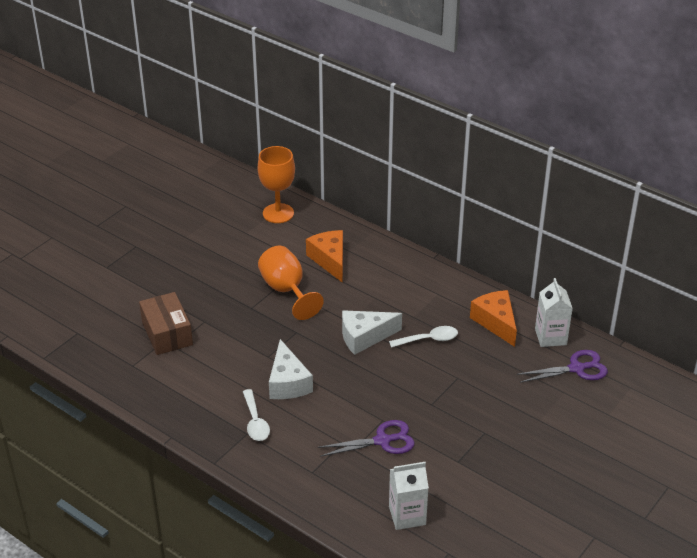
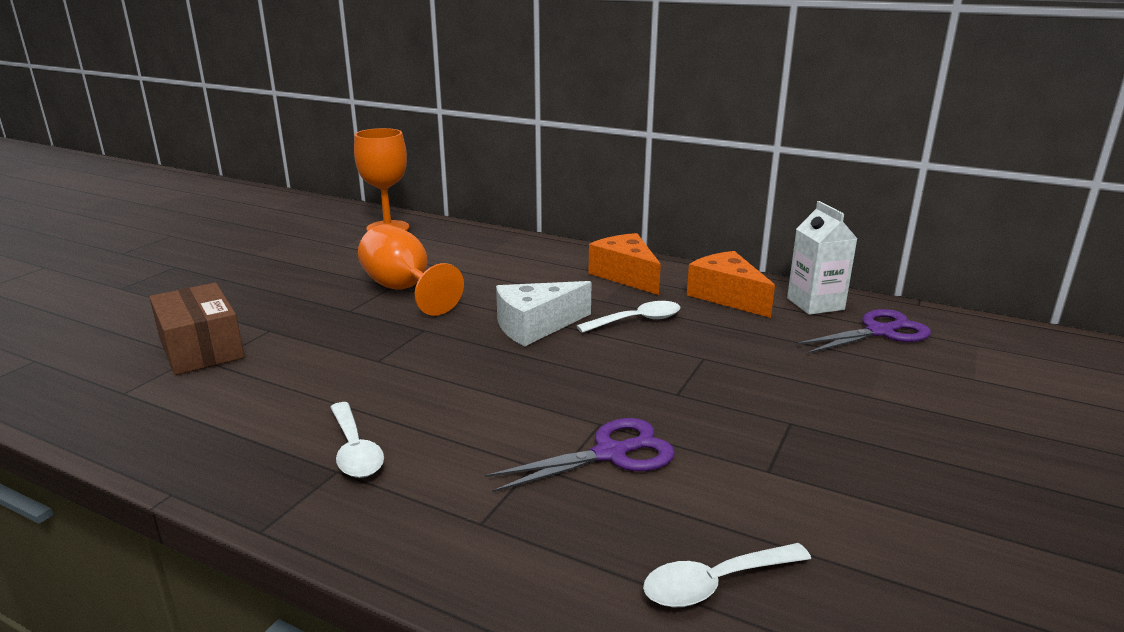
camera: 10 degrees left, 15 degrees down
white cheese [269,339,313,399] -> none
orange cheese [306,230,343,283] -> orange cheese moved to [588,233,661,295]
white carton [389,462,429,530] -> white spoon [643,543,811,607]

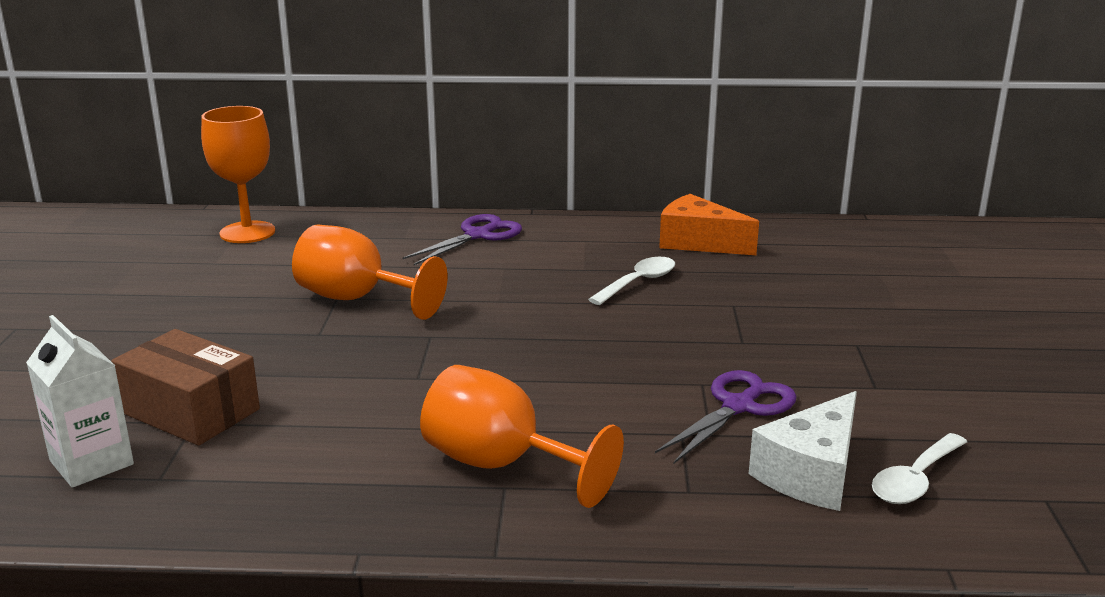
camera: 25 degrees left, 0 degrees up
white spoon [330,402,384,478] -> orange goblet [420,365,624,508]
white cheese [496,281,592,346] -> white cheese moved to [749,391,857,511]
orange cheese [588,233,661,295] -> none
white carton [787,201,857,315] -> white carton moved to [26,315,134,488]
purple scissors [796,309,931,354] -> purple scissors moved to [402,214,522,265]

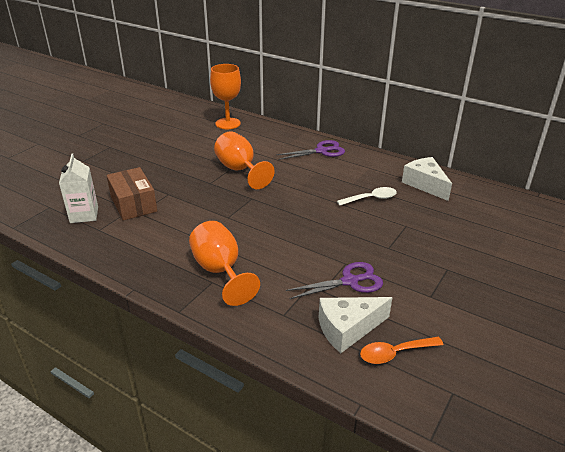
camera: 30 degrees right, 10 degrees up
orange cheese [659,194,759,255] -> white cheese [402,157,452,201]
white spoon [872,433,967,504] -> orange spoon [360,337,444,364]

